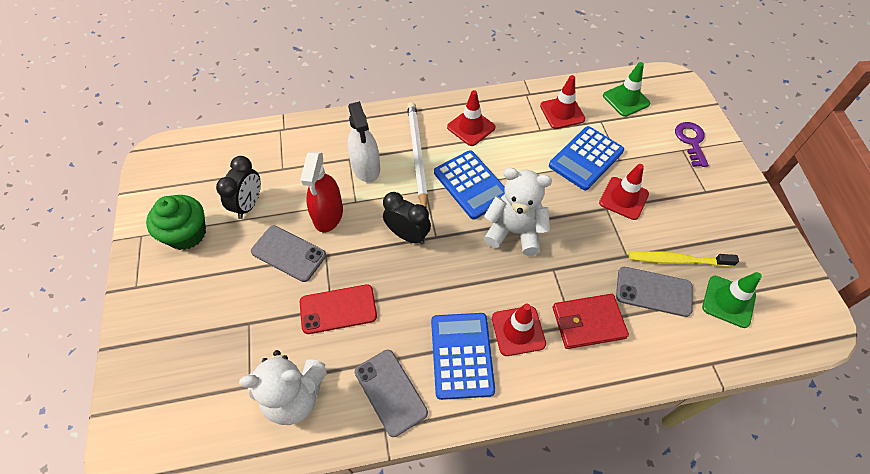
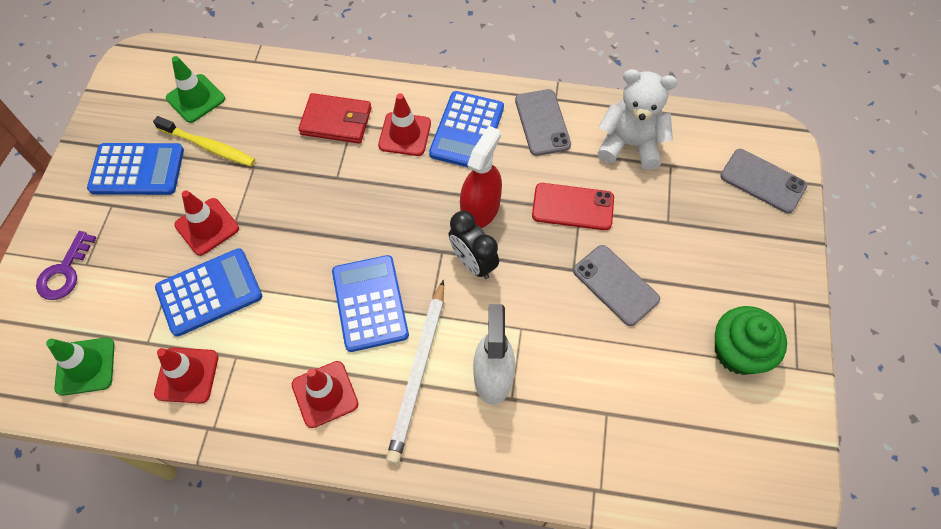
camera: 160 degrees left, 5 degrees up
black clock [216,156,261,219] -> none
red spray bottle [300,152,343,232] -> red spray bottle moved to [460,126,502,228]
white teddy bear [484,168,552,256] -> none
grey phone [616,267,693,317] -> grey phone moved to [720,149,807,213]
none -> blue calculator [87,143,184,195]

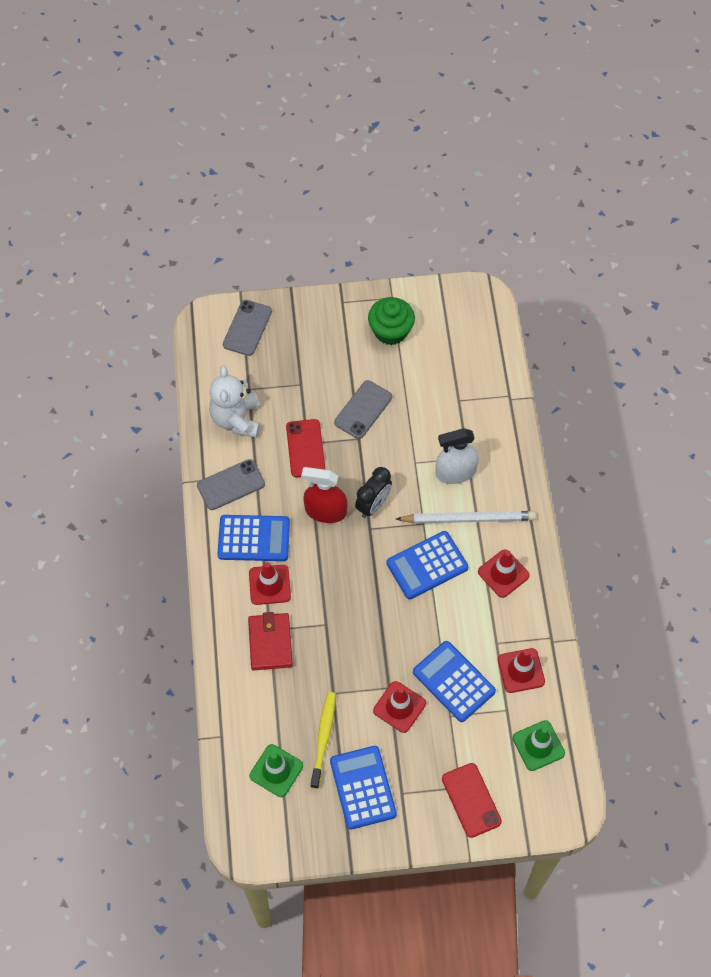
camera: 105 degrees left, 0 degrees up
purple key [36,231,96,300] -> red phone [442,763,502,838]

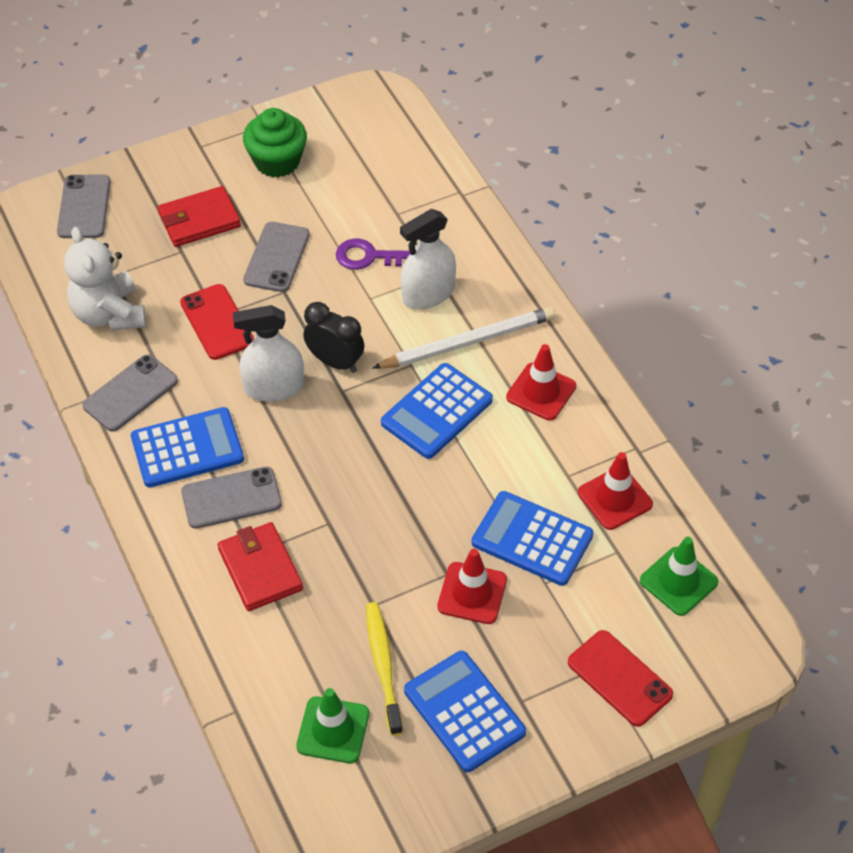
camera: 20 degrees left, 10 degrees down
red traffic cone [249,562,291,605] -> grey phone [181,467,282,529]
red spray bottle [301,467,348,523] -> white spray bottle [233,305,304,402]
black clock [355,467,392,518] -> black clock turned 75 degrees counterclockwise [303,302,365,373]
none -> red wallet [158,186,241,247]
none -> purple key [336,239,410,270]

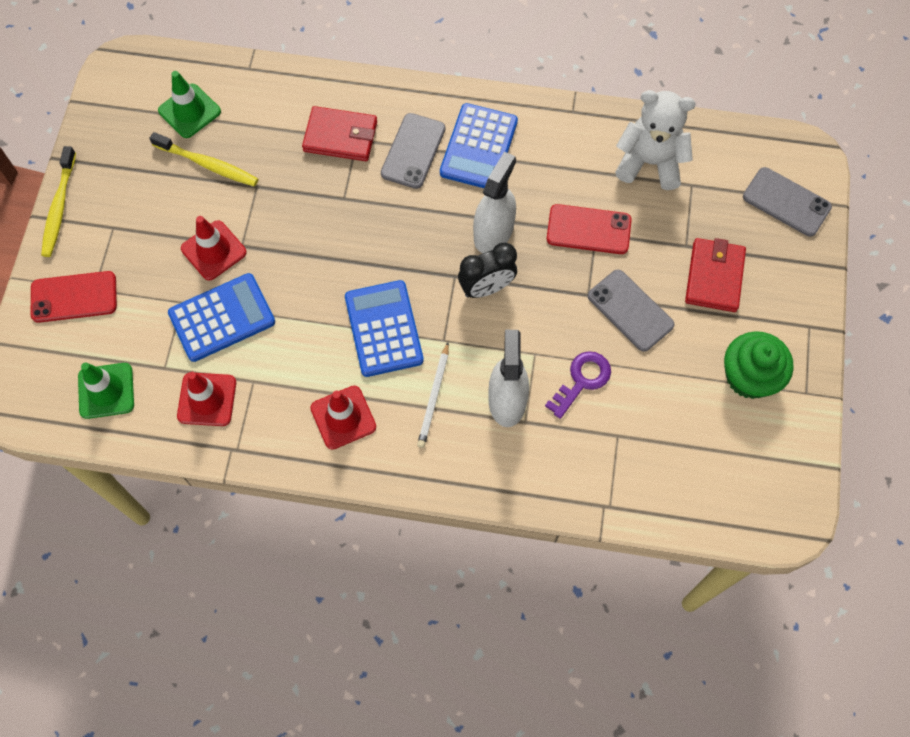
camera: 125 degrees right, 15 degrees up
grey phone [82,354,178,432] -> none
white pencil [373,307,555,369] -> white pencil [417,342,449,448], size x0.60
blue calculator [404,651,526,772] -> none
none -> yellow toothbrush [41,146,76,257]

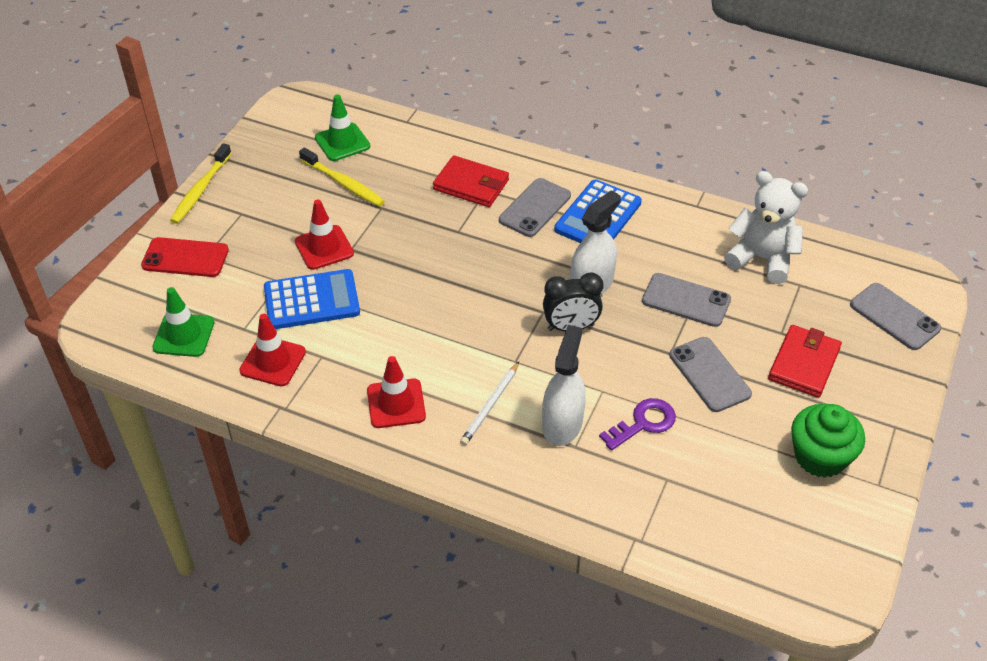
camera: 15 degrees right, 20 degrees down
blue calculator [345,280,424,377] -> none
red phone [547,204,632,254] -> grey phone [642,273,731,327]

